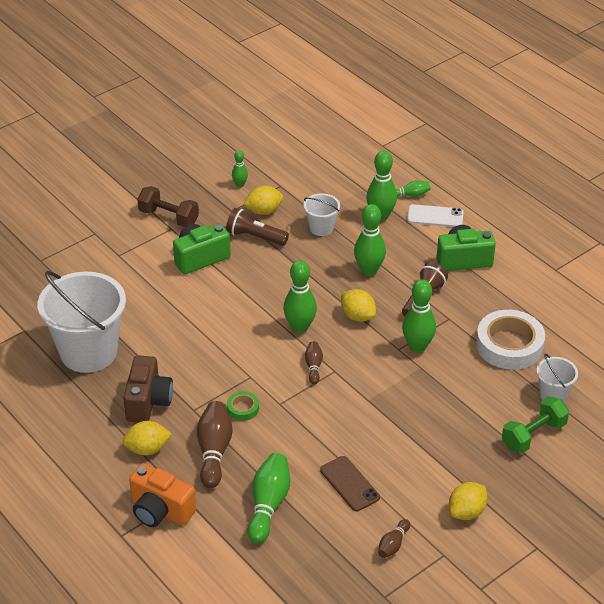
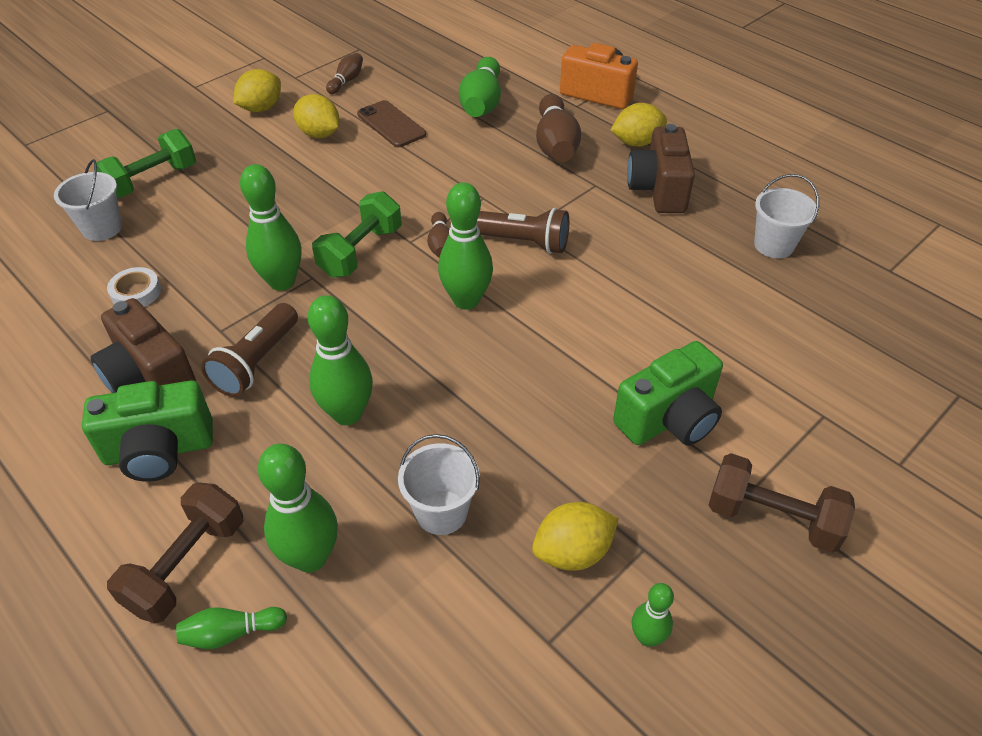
camera: 175 degrees right, 5 degrees up
white bucket [37,271,126,373] -> white bucket [754,174,819,258], size x0.47
brown flashlight [226,208,289,246] -> brown flashlight moved to [477,208,569,254]
green tape [227,391,259,421] -> none
yellow lemon [341,289,376,322] -> yellow lemon moved to [293,94,339,138]
white phone [407,204,464,227] -> brown dumbbell [107,483,243,623]
white tape [476,310,545,370] -> white tape [107,267,161,307], size x0.46
none -> brown camera [90,298,197,393]
none -> green dumbbell [312,191,402,277]

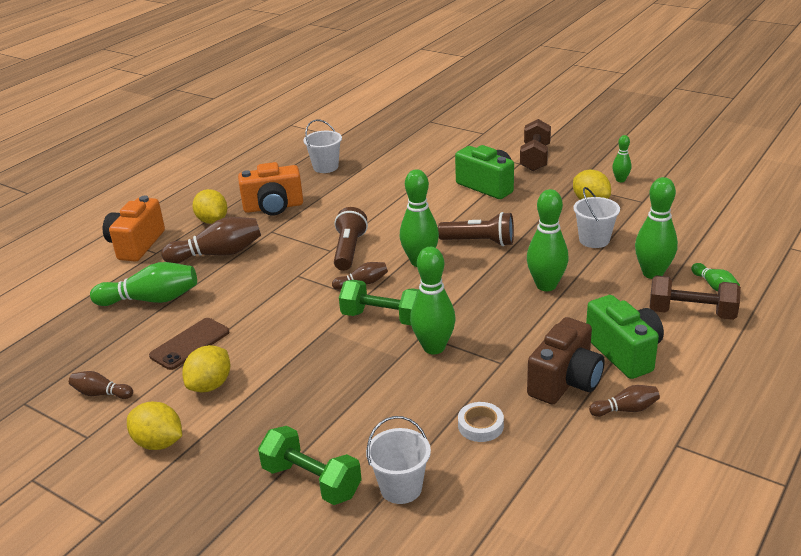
camera: 100 degrees left, 15 degrees down
brown flashlight [201,303,298,397] -> brown flashlight moved to [438,212,514,246]
brown camera [627,124,695,213] -> orange camera [238,162,303,215]
none -> brown bowling pin [589,385,660,417]

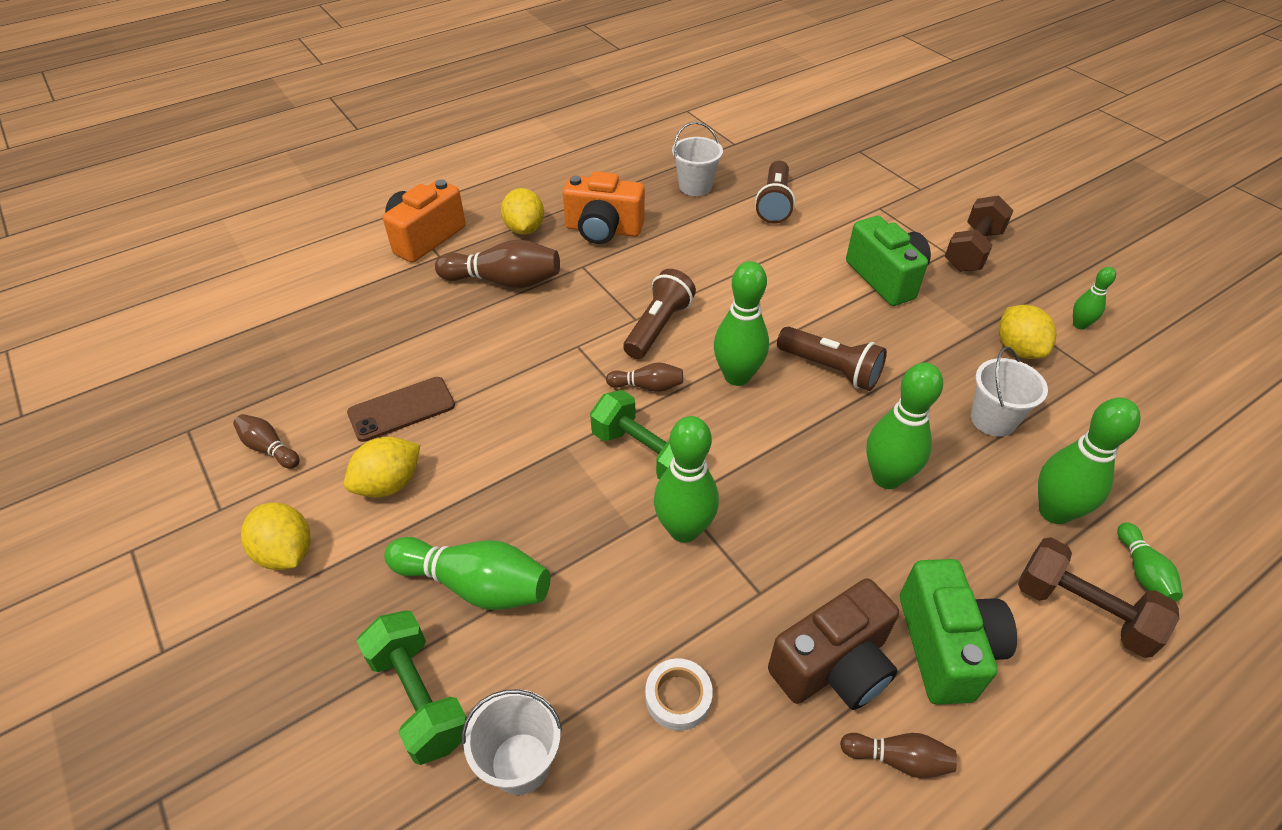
camera: 20 degrees right, 15 degrees up
green bowling pin [90,262,197,306] -> green bowling pin moved to [384,537,550,610]
none -> brown flashlight [755,161,795,224]

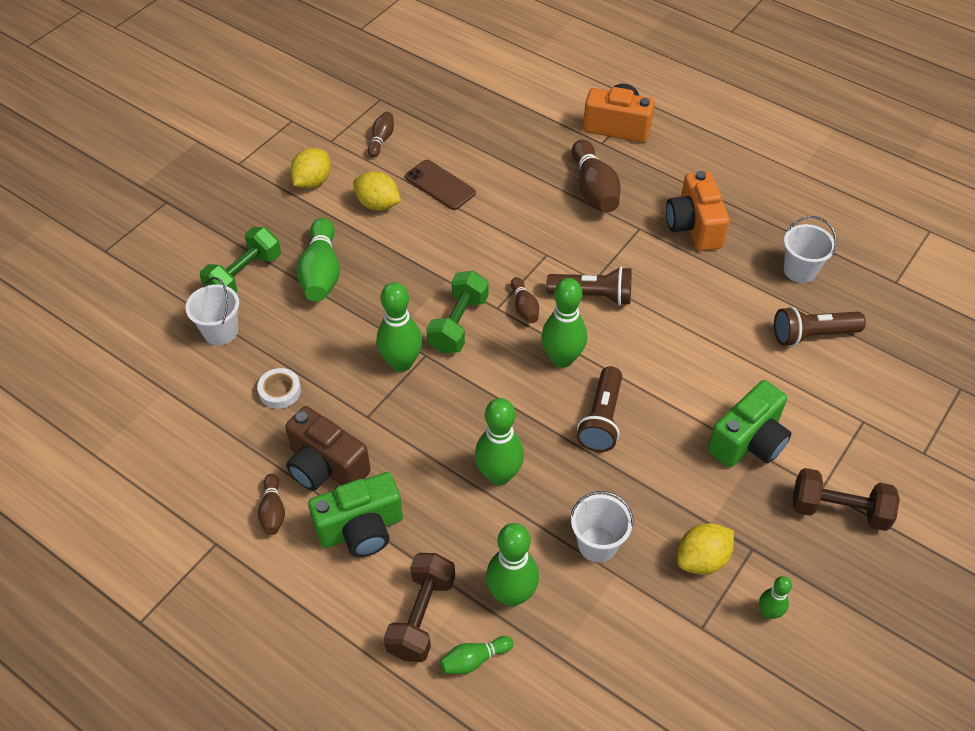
camera: 70 degrees right, 5 degrees up
yellow lemon [501,188,544,235] -> none

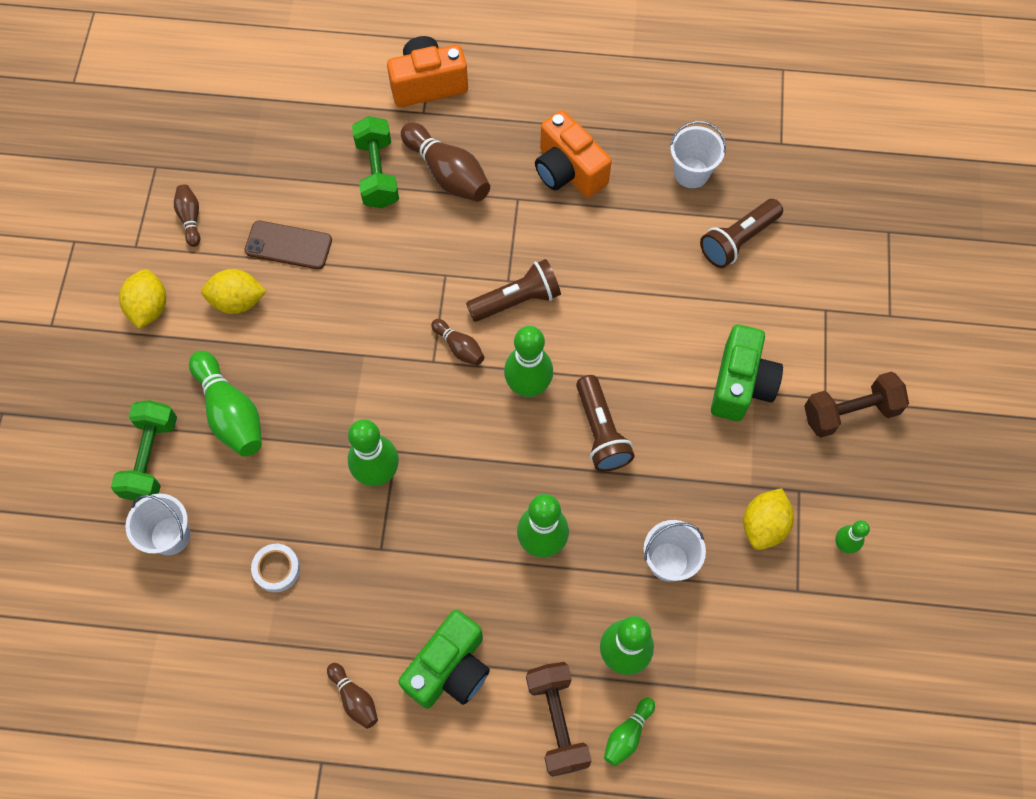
camera: 30 degrees left, 15 degrees up
brown camera [285,406,371,491] -> none
green dumbbell [427,271,488,353] -> green dumbbell moved to [352,116,399,208]

